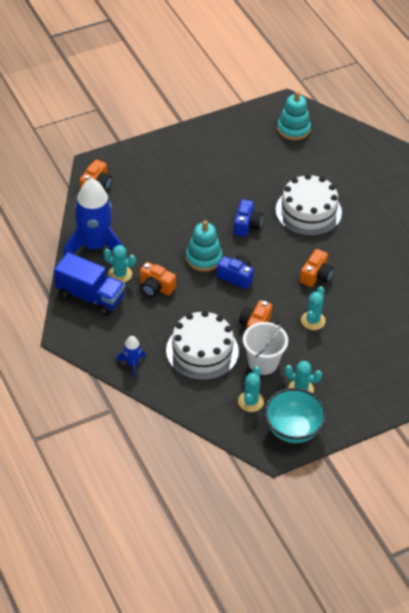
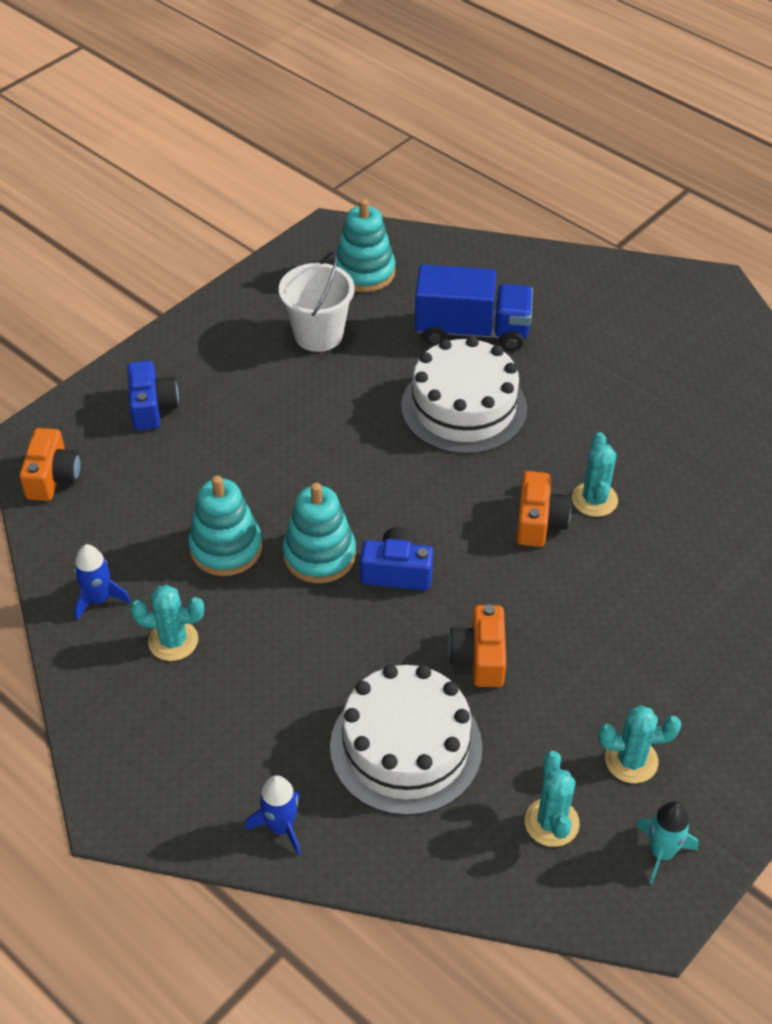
camera: 20 degrees left, 0 degrees up
blue truck [54,252,125,316] -> blue truck moved to [415,264,533,351]
blue rocket [63,178,124,257] -> blue rocket [74,544,131,621], size x0.45
orange camera [140,262,176,297] -> none
blue camera [233,199,262,237] -> blue camera moved to [127,361,179,430]
white bucket [243,321,288,375] -> white bucket moved to [279,251,355,352]
turquoise bowl [264,388,327,443] -> turquoise rocket [636,801,698,884]
turquoise cactus [301,286,326,330] -> turquoise cactus moved to [572,432,618,517]
none -> turquoise stacking toy [188,475,262,576]

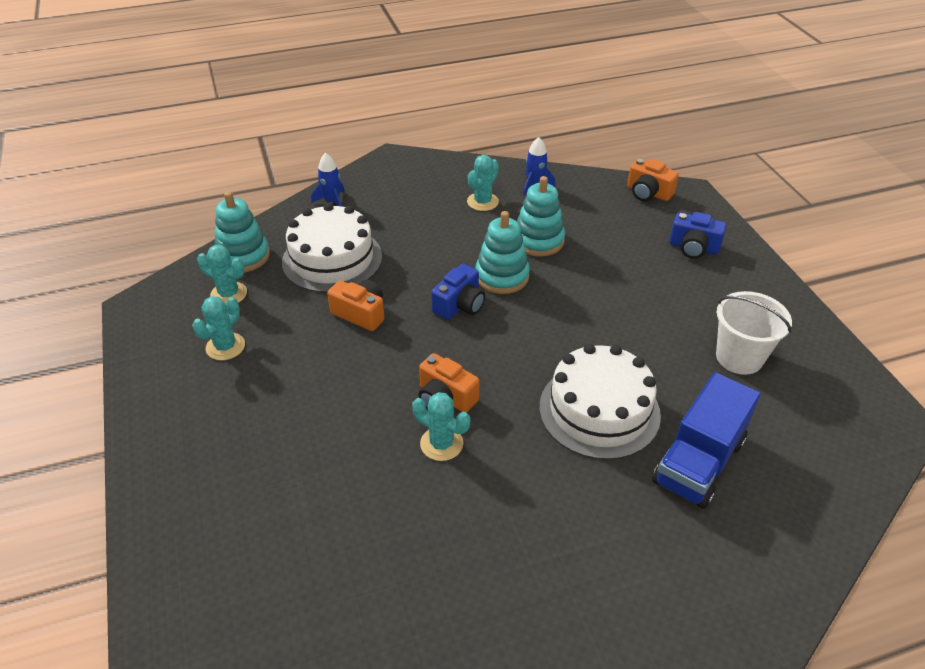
camera: 120 degrees right, 5 degrees down
turquoise stacking toy [336,199,395,292] -> turquoise stacking toy moved to [215,191,270,272]
turquoise rocket [636,801,698,884] -> none

